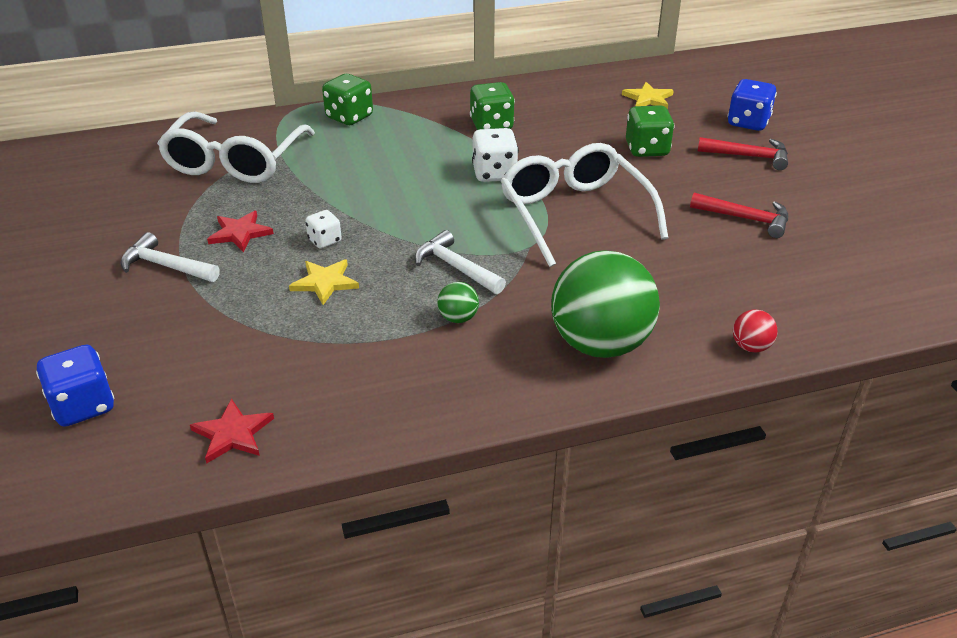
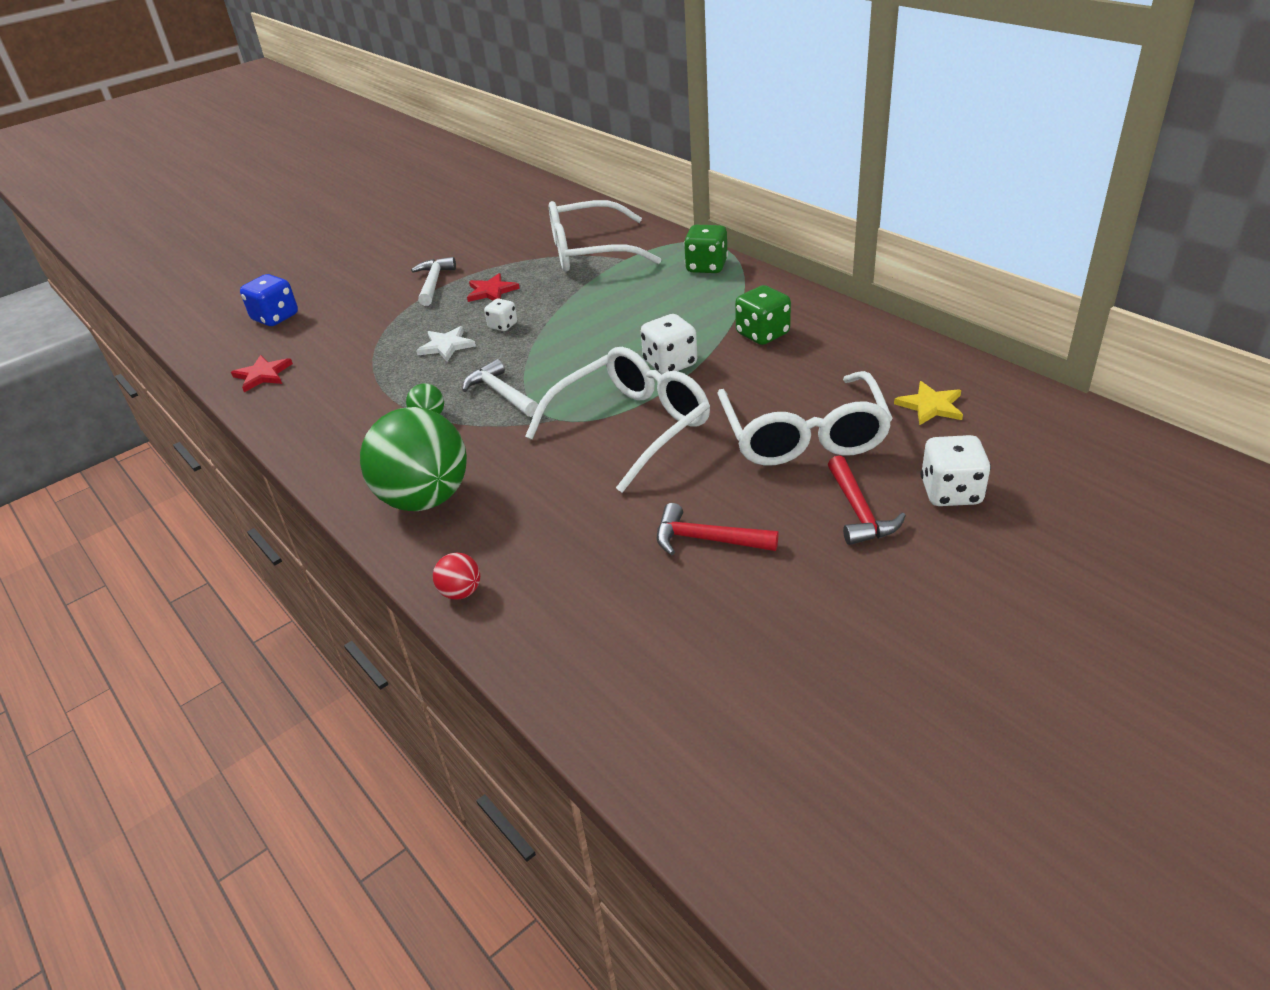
camera: 70 degrees right, 0 degrees up
yellow star [289,259,359,305] -> white star [416,326,476,362]
white hammer [414,230,506,294] -> white hammer turned 60 degrees counterclockwise [462,359,538,417]
green dice [626,105,675,157] -> white glasses [717,371,893,466]
red hammer [690,193,788,238] -> red hammer turned 105 degrees clockwise [657,503,779,556]
blue dice [727,79,777,131] -> white dice [921,435,991,506]

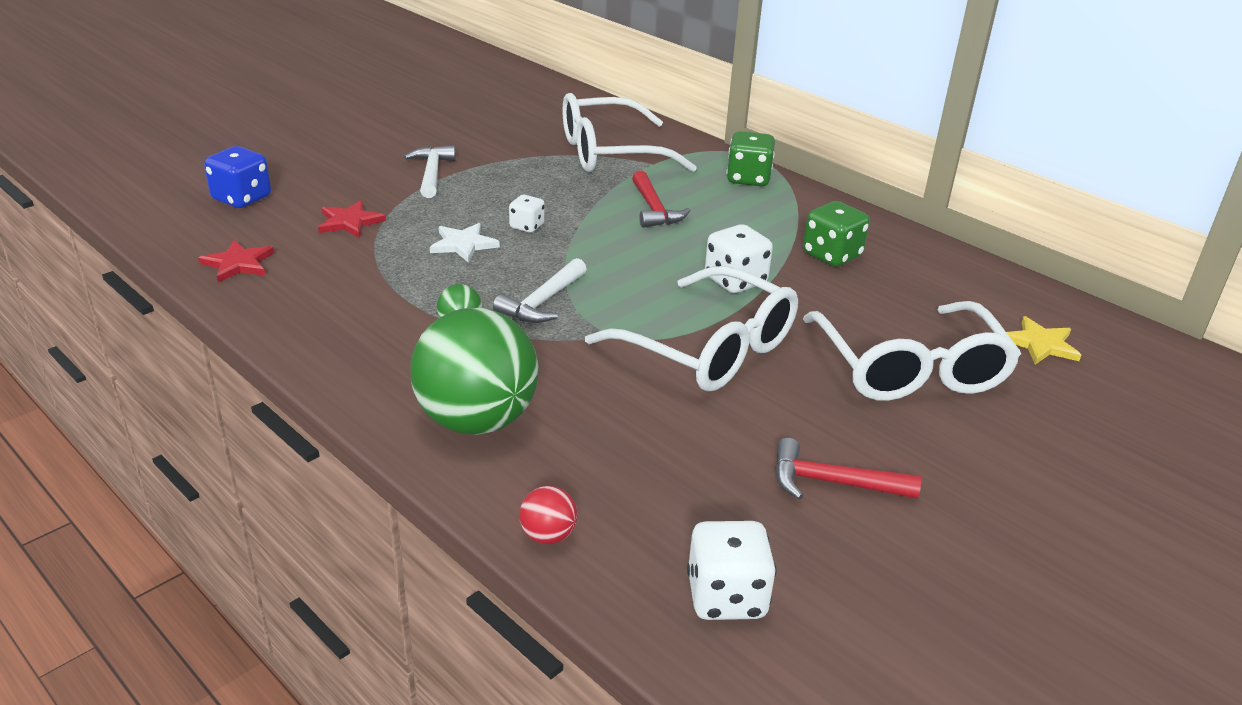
camera: 10 degrees left, 5 degrees down
white hammer [462,359,538,417] -> white hammer turned 105 degrees counterclockwise [493,258,587,323]
red star [467,273,520,302] -> red star moved to [318,200,386,238]
white glasses [525,347,710,493] -> white glasses turned 90 degrees clockwise [585,266,798,392]
red hammer [828,456,906,545] -> red hammer moved to [632,171,691,228]
white dice [921,435,991,506] -> white dice moved to [687,521,777,620]

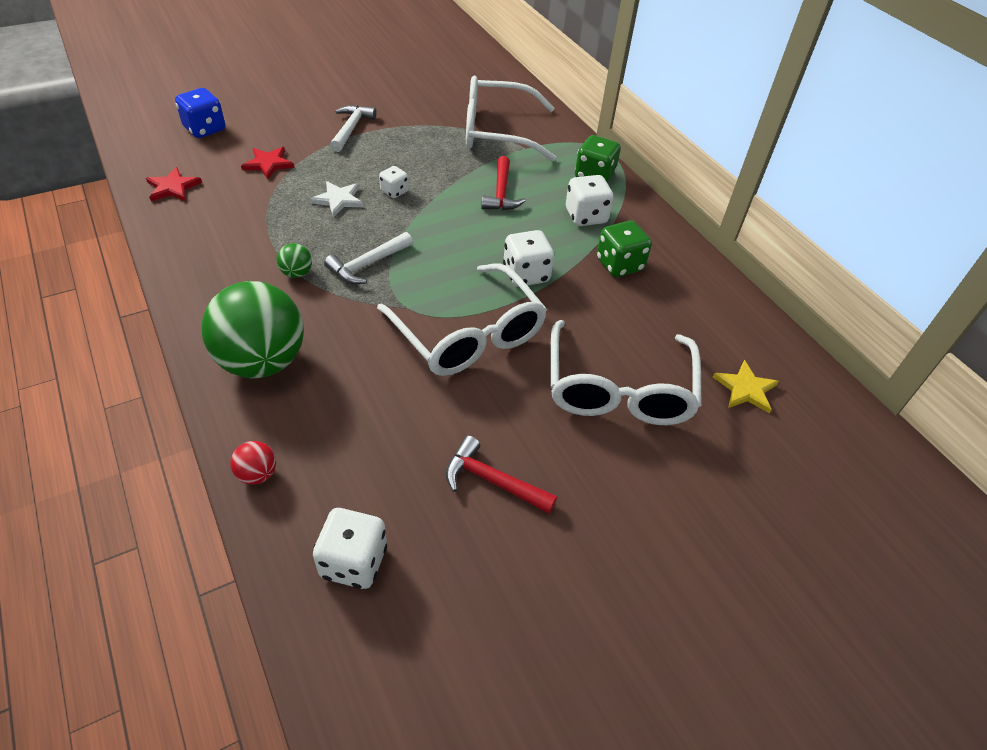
camera: 15 degrees right, 15 degrees up
none -> white dice [566,175,614,226]

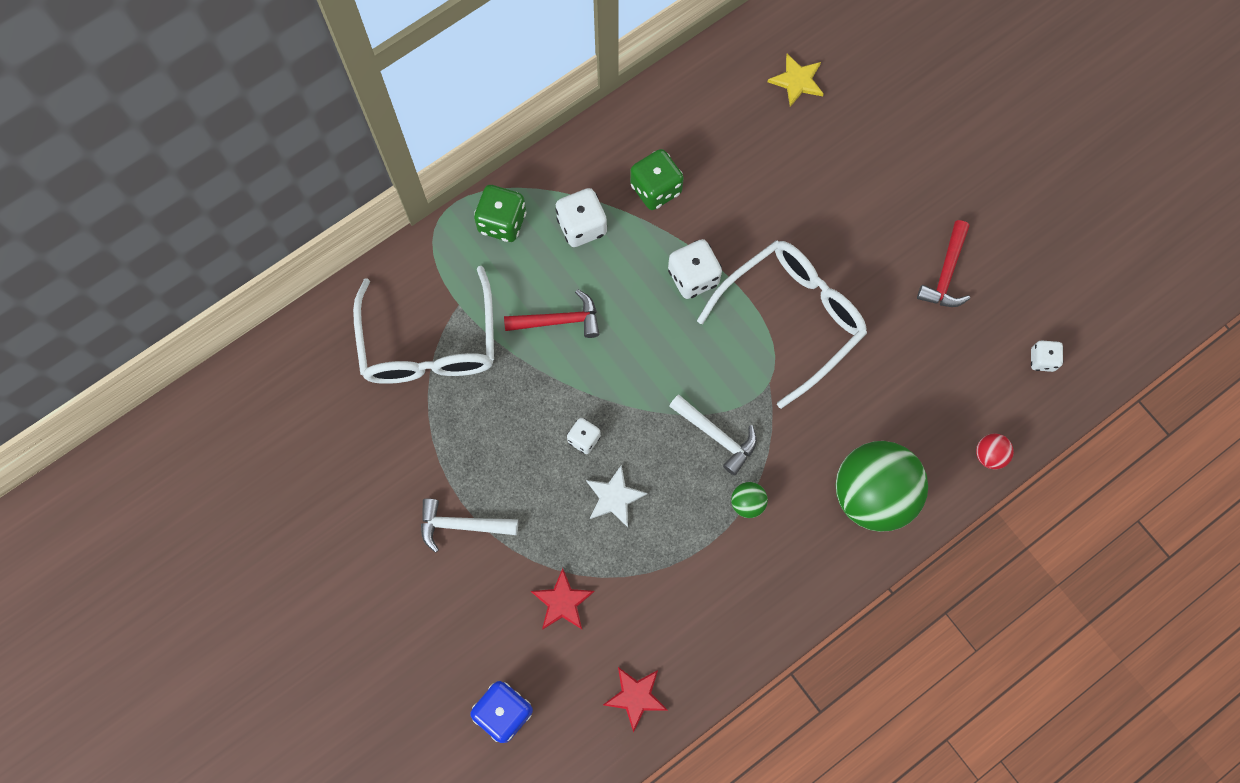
camera: 95 degrees left, 25 degrees up
white dice [313,508,387,589] -> white dice [1031,340,1063,372], size x0.60
white glasses [551,320,702,425] -> none

